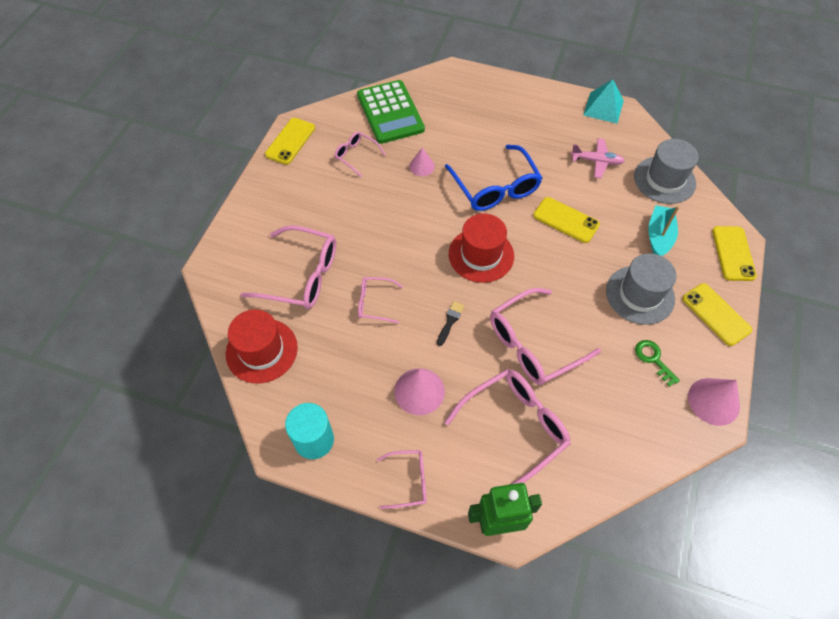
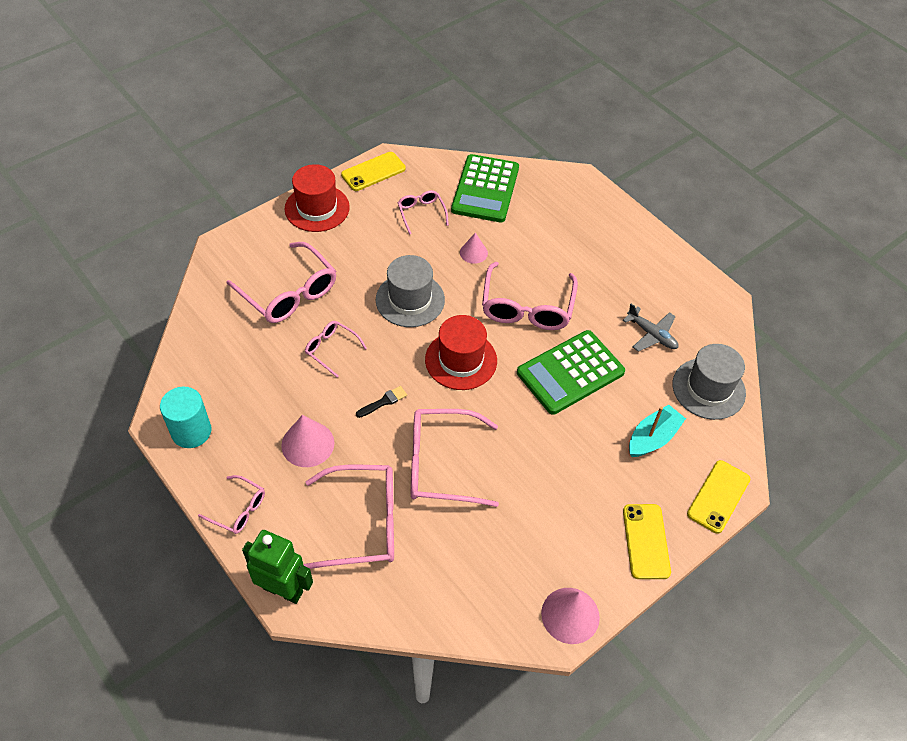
camera: 30 degrees right, 5 degrees down
red hat [226,310,298,383] -> red hat moved to [284,164,350,232]
blue glasses [445,145,542,211] -> pink glasses [482,262,578,330]
yellow phone [533,197,600,243] -> green calculator [517,330,625,415]
pink plane [571,138,625,178] -> grey plane [623,304,678,352]
turquoise pyramid [583,79,624,124] -> none
grey hat [606,253,677,325] -> grey hat moved to [376,255,445,327]
green key [635,340,680,387] -> none

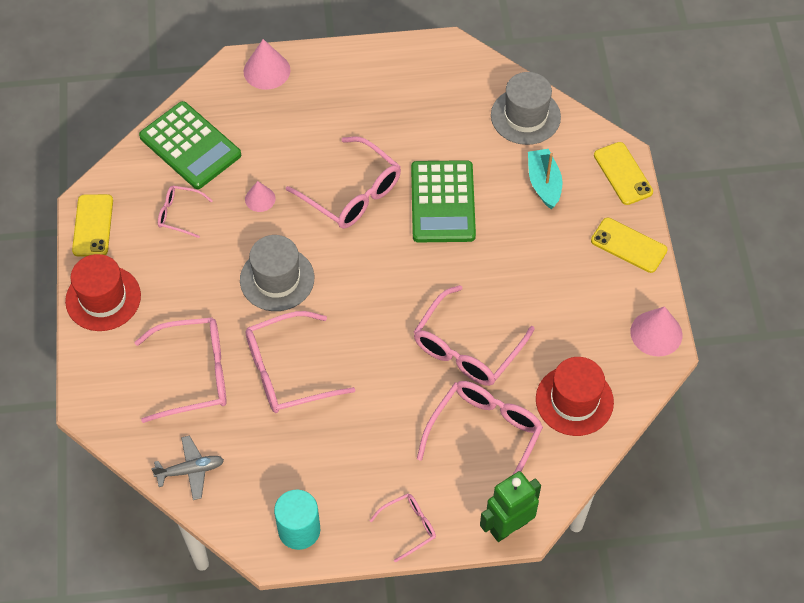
camera: 55 degrees left, 5 degrees up
pink cone [281,415,334,467] -> pink cone moved to [244,39,290,90]
pink glasses [305,321,367,377] -> pink glasses [245,311,355,413], size x1.89
black brush [356,386,407,418] -> none
red hat [425,315,497,390] -> red hat moved to [536,357,614,436]
grey plane [623,304,678,352] -> grey plane moved to [151,435,224,500]

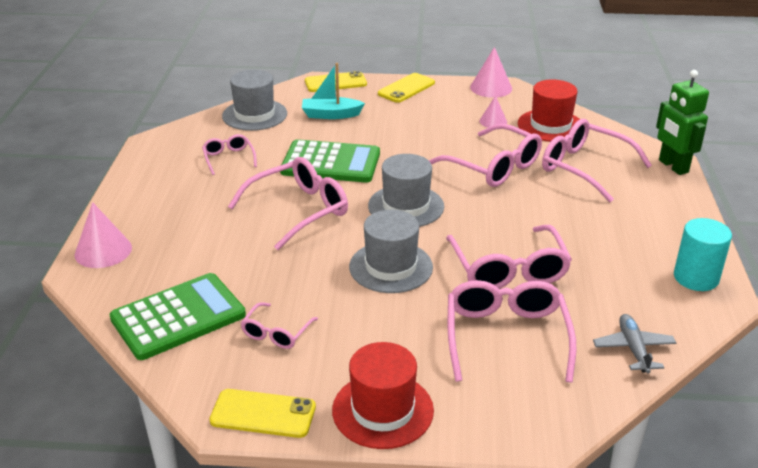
camera: 80 degrees left, 25 degrees down
pink cone [245,181,276,212] -> pink cone moved to [479,95,507,128]
pink glasses [370,493,436,563] -> pink glasses moved to [202,134,257,175]
none -> grey hat [368,154,444,227]

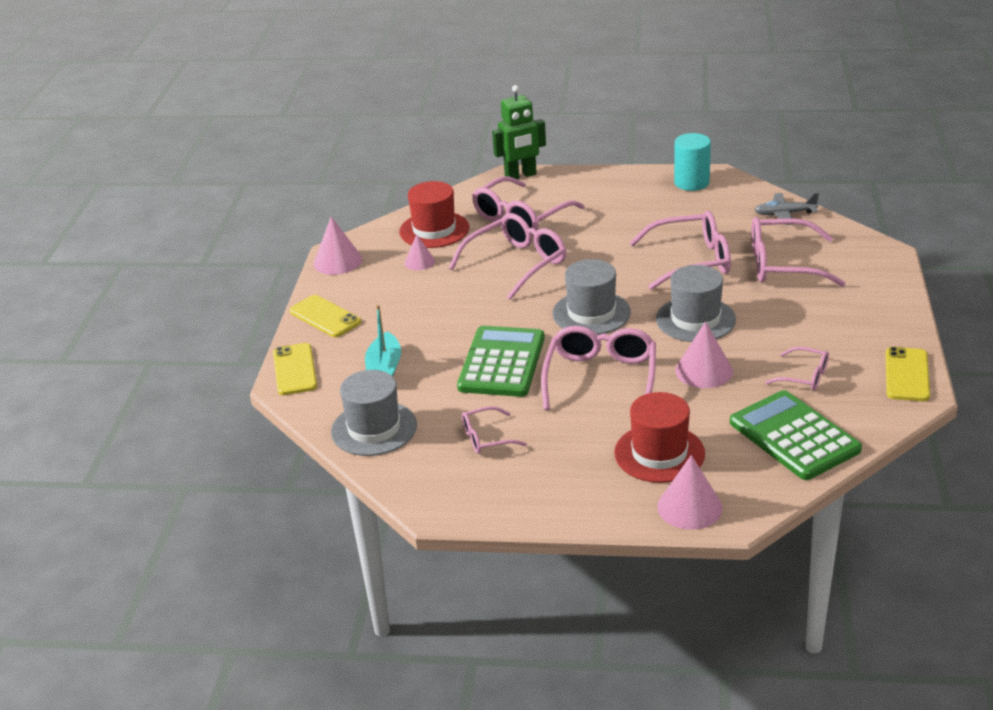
camera: 85 degrees left, 0 degrees up
pink glasses [228,157,348,250] -> pink glasses turned 45 degrees clockwise [541,326,656,410]
red hat [332,342,434,449] -> red hat moved to [614,392,705,483]
none -> pink cone [675,321,733,388]

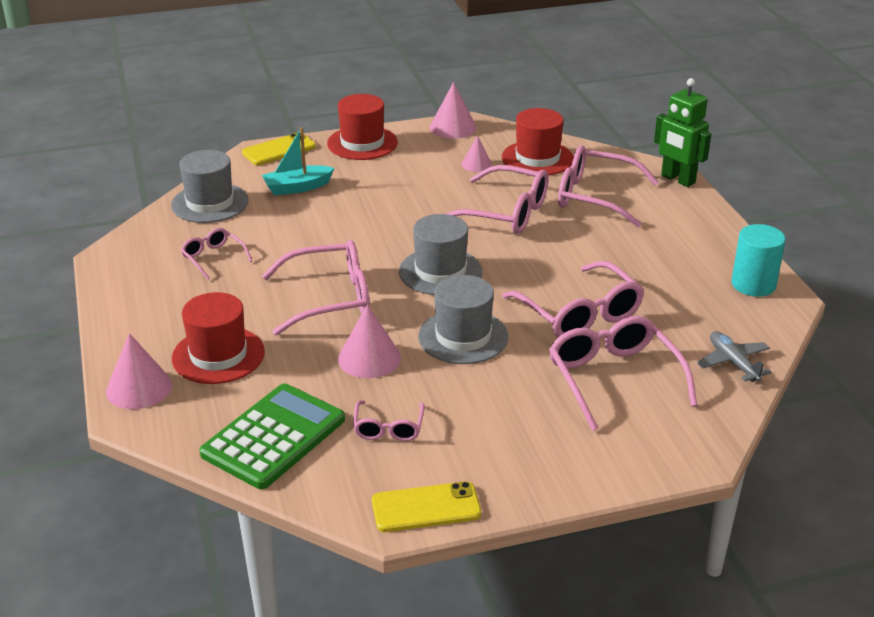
camera: 65 degrees right, 0 degrees up
yellow phone [290,295,361,337] -> red hat [327,94,398,160]
green calculator [457,326,545,397] -> none

